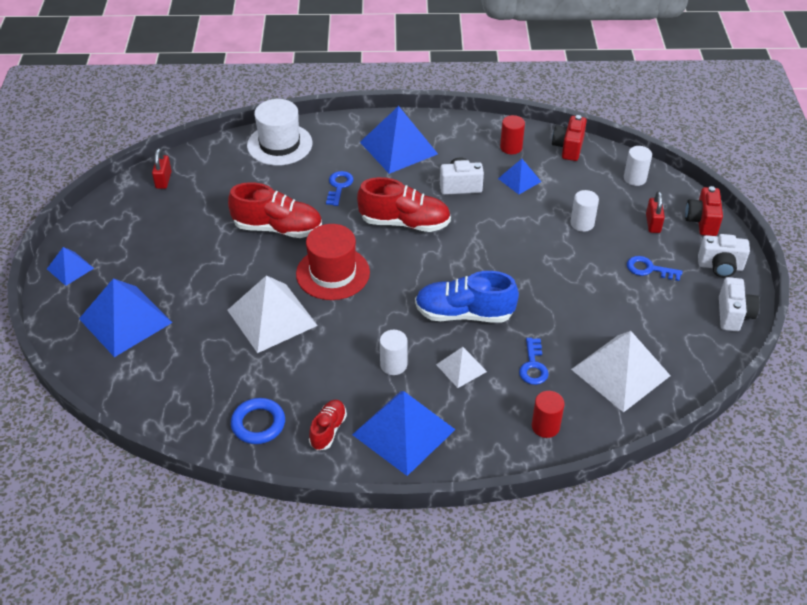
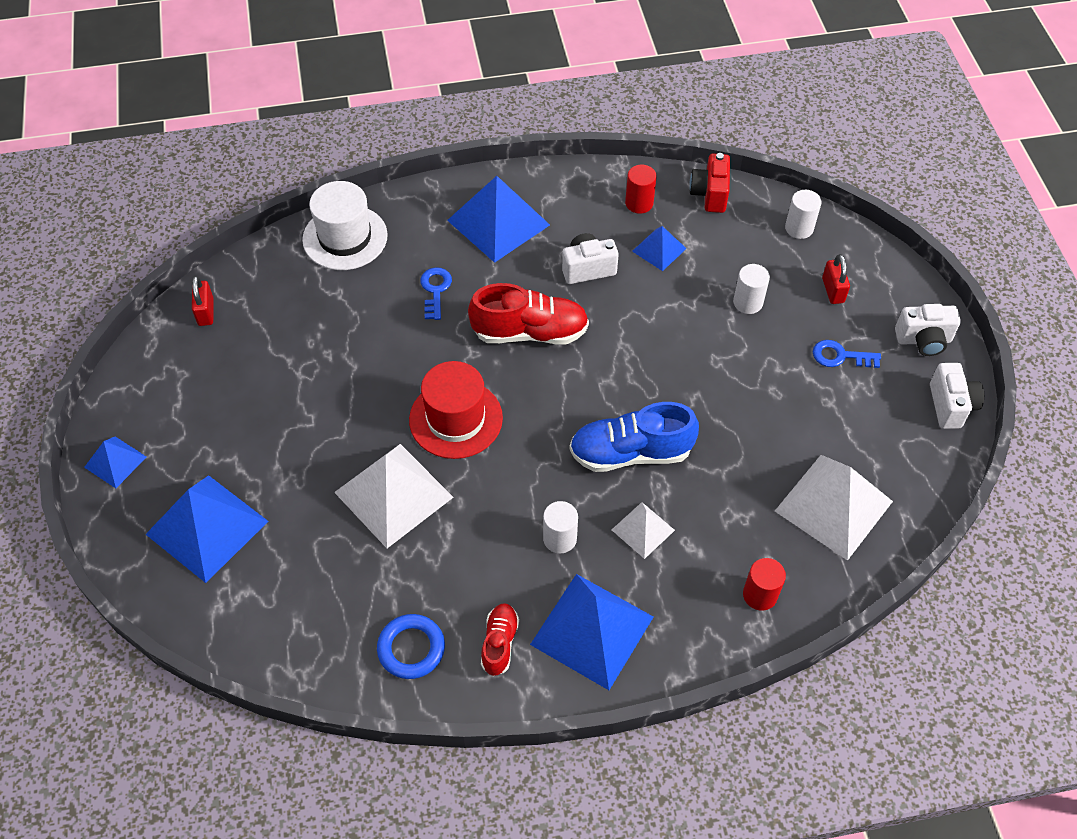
camera: 10 degrees left, 10 degrees up
red shoe [228,182,322,238] -> none
blue key [519,338,549,385] -> none
red camera [685,186,723,236] -> none

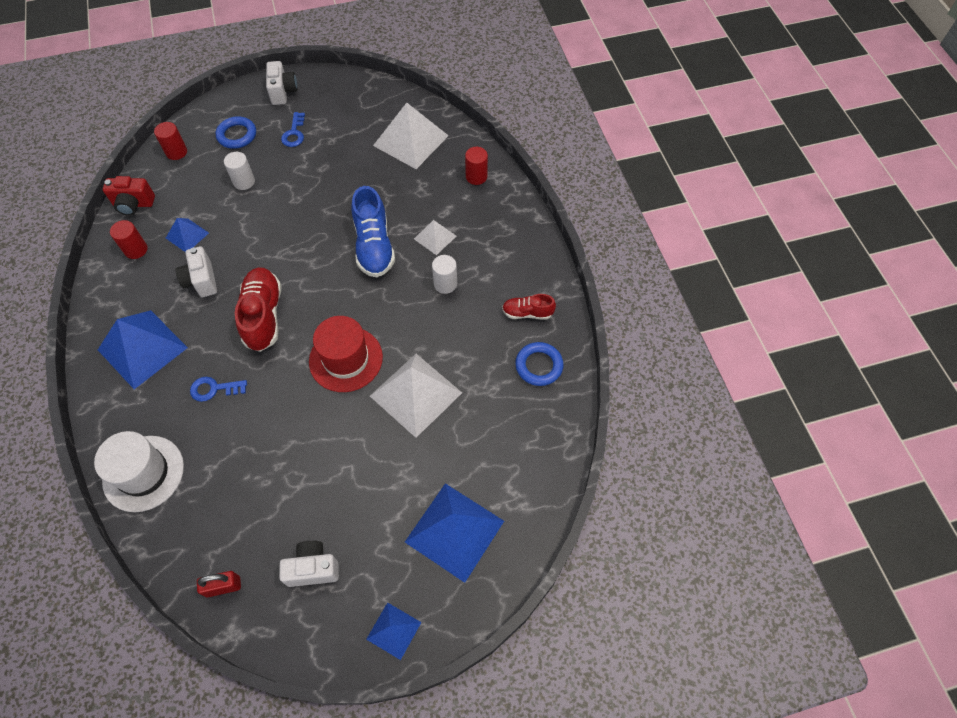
camera: 95 degrees left, 5 degrees up
blue pyramid [530,574,653,690] -> none
white cylinder [785,190,822,239] -> red cylinder [154,122,187,160]
red padlock [822,254,850,304] -> blue ring [216,116,256,149]
white camera [930,363,984,429] -> white camera moved to [279,541,339,587]

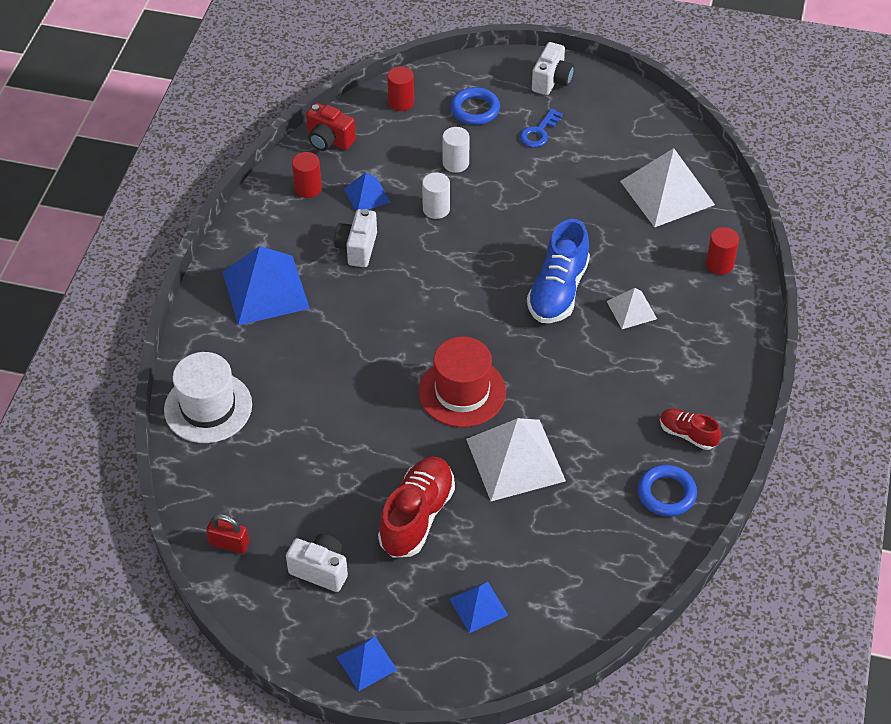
camera: 30 degrees right, 10 degrees down
blue key [190,377,247,402] -> none
red shoe [235,267,281,352] -> red shoe moved to [378,457,455,558]
blue pyramid [405,483,504,583] -> blue pyramid [450,581,508,633], size x0.52
white cylinder [432,255,457,294] -> white cylinder moved to [422,172,450,219]

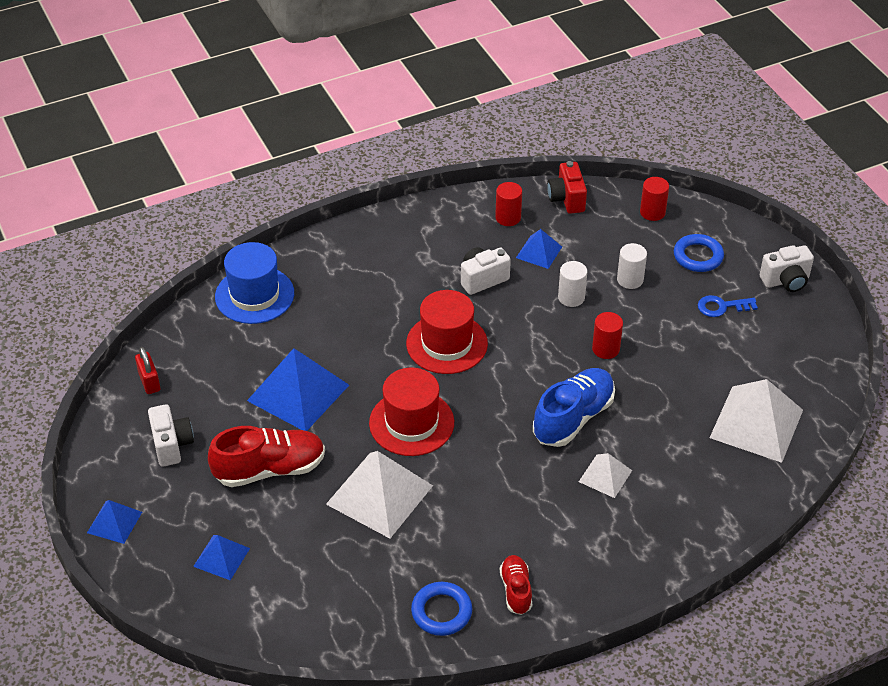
camera: 50 degrees right, 5 degrees down
white hat [164,352,252,443] -> blue hat [215,242,294,324]
blue pyramid [223,246,310,325] -> blue pyramid moved to [247,348,349,431]
blue shoe [527,219,590,323] -> blue shoe turned 150 degrees clockwise [533,368,615,447]
red cylinder [706,227,739,275] -> red cylinder moved to [592,312,623,359]
none -> red hat [406,290,488,374]

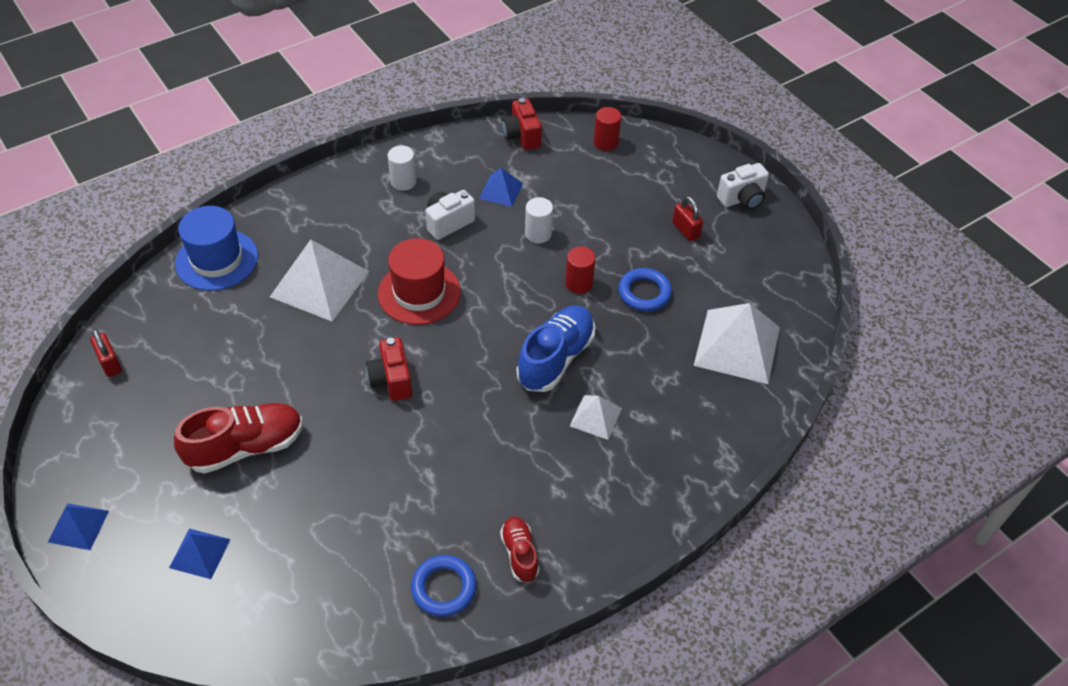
camera: 10 degrees left, 5 degrees up
white camera [148,404,194,467] -> none
blue pyramid [247,348,349,431] -> none
white pyramid [326,451,433,538] -> white pyramid moved to [270,240,369,321]
red hat [369,368,454,456] -> red camera [366,337,412,401]
red cylinder [495,182,522,226] -> none
white cylinder [617,243,647,289] -> white cylinder moved to [387,145,416,191]
blue ring [674,234,724,272] -> blue ring moved to [618,268,672,311]
blue key [698,295,758,317] -> red padlock [672,196,703,241]

